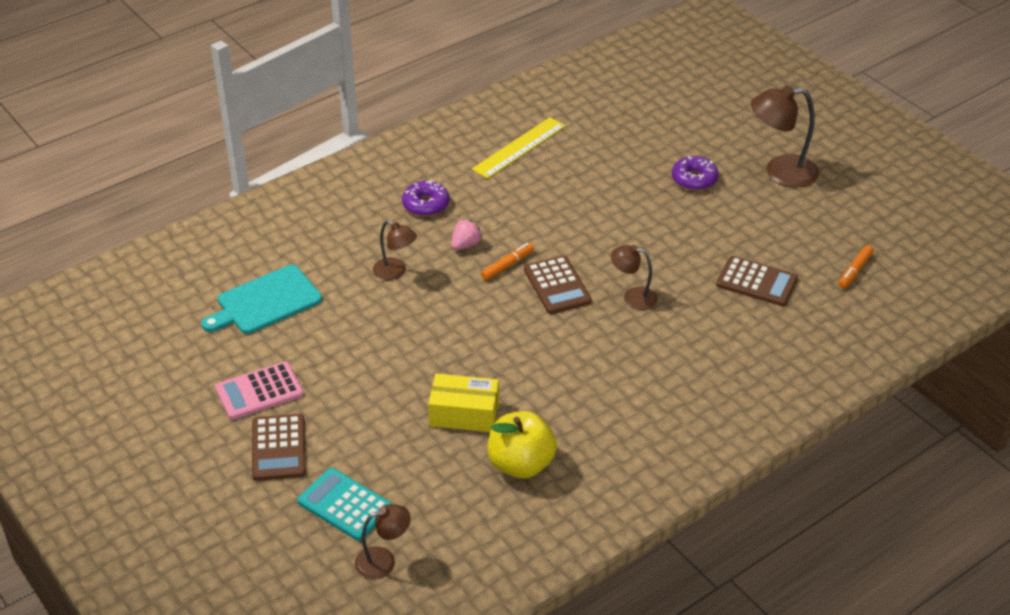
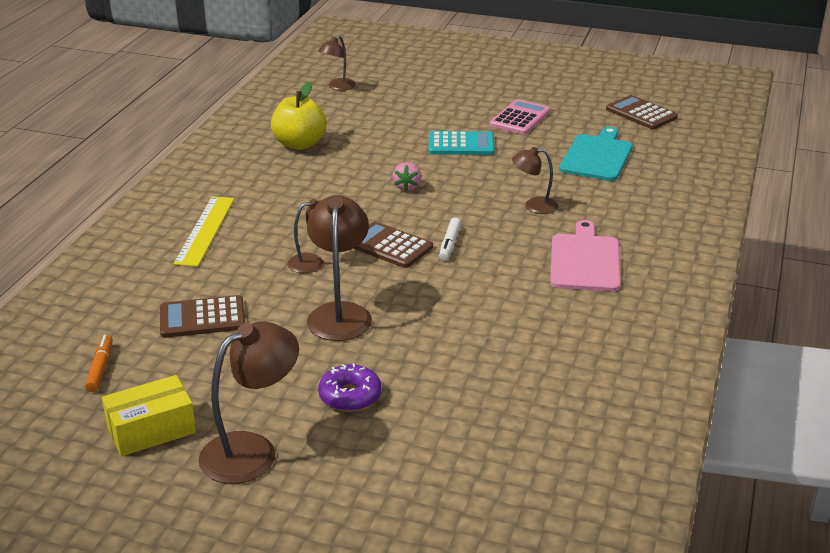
camera: 145 degrees right, 10 degrees down
brown calculator [252,413,306,481] -> brown calculator moved to [606,95,678,129]
turquoise calculator [297,468,392,541] -> turquoise calculator moved to [429,131,495,155]
purple donut [402,180,449,216] -> pink cutting board [550,220,621,292]
yellow box [428,373,499,432] -> yellow box moved to [102,375,196,456]
pink strawberry [451,219,482,250] -> pink strawberry moved to [392,162,421,191]
yellow ruler [472,117,566,179] -> yellow ruler moved to [174,196,234,267]
orange marker [481,243,534,280] -> white marker [439,218,461,261]
none -> brown lamp [307,195,372,341]

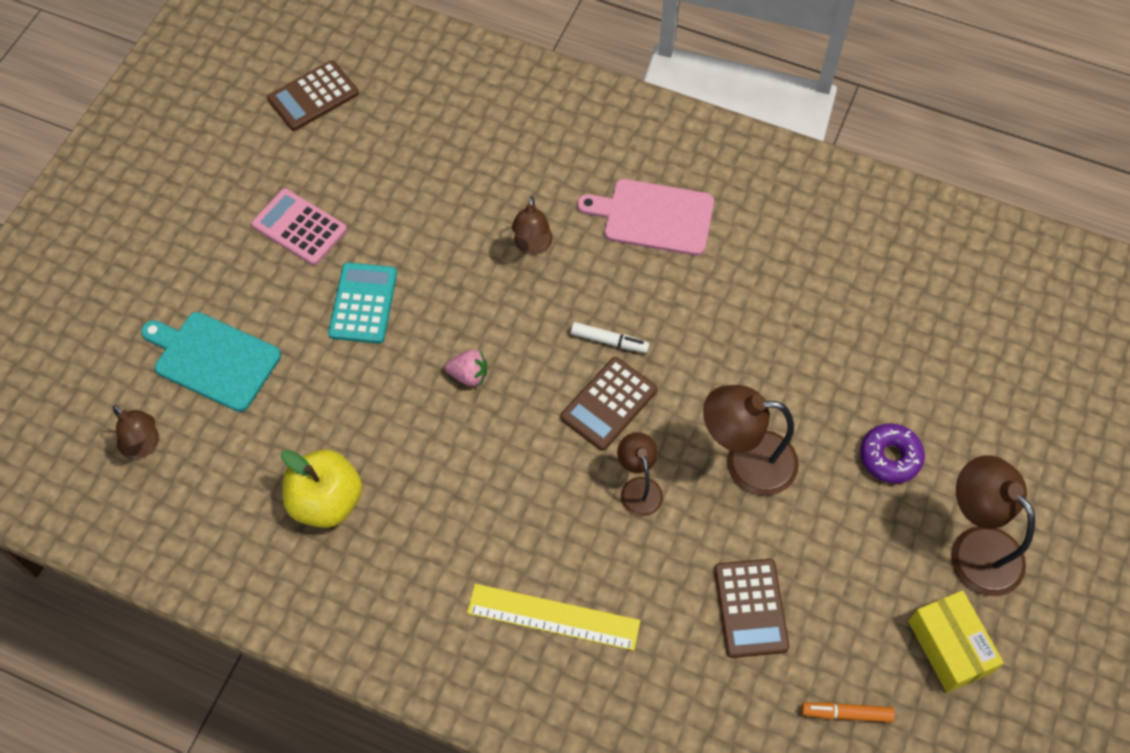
camera: 85 degrees left, 30 degrees up
turquoise cutting board [559,127,633,181] -> turquoise cutting board moved to [141,312,281,412]

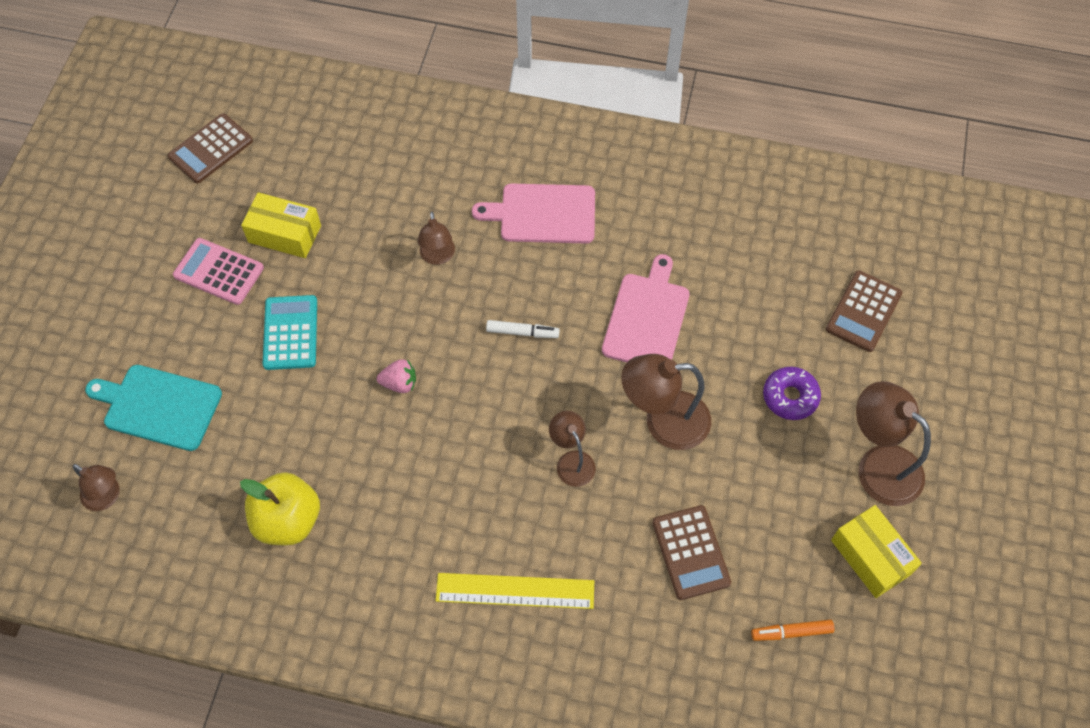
camera: 10 degrees left, 0 degrees up
brown calculator [560,357,657,451] -> brown calculator moved to [826,270,903,352]
none -> yellow box [241,192,321,258]
none -> pink cutting board [602,254,690,362]

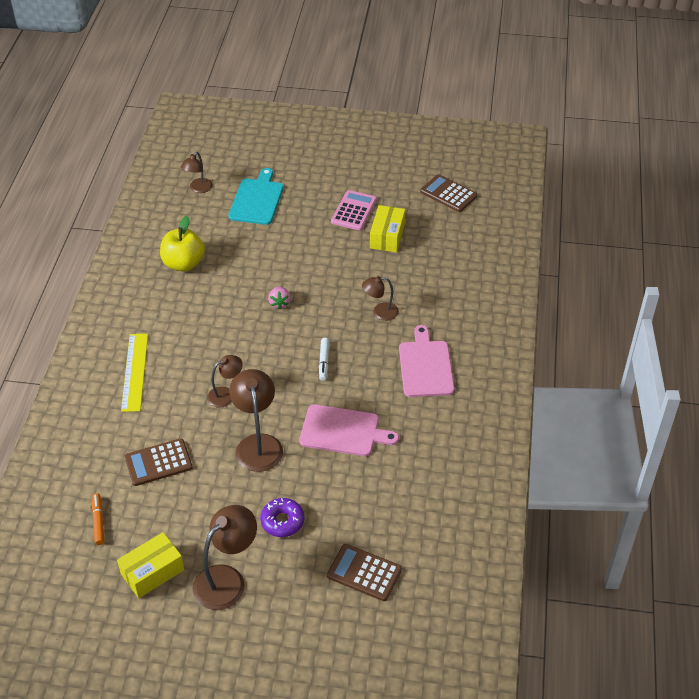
camera: 85 degrees right, 15 degrees down
turquoise calculator [263,295,317,370] -> none

